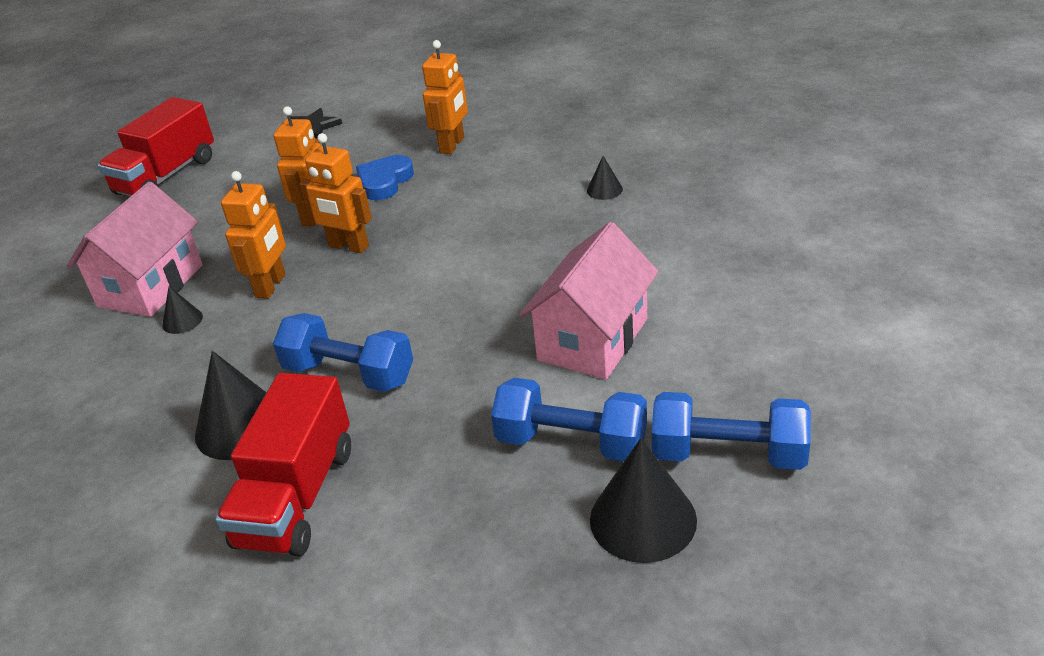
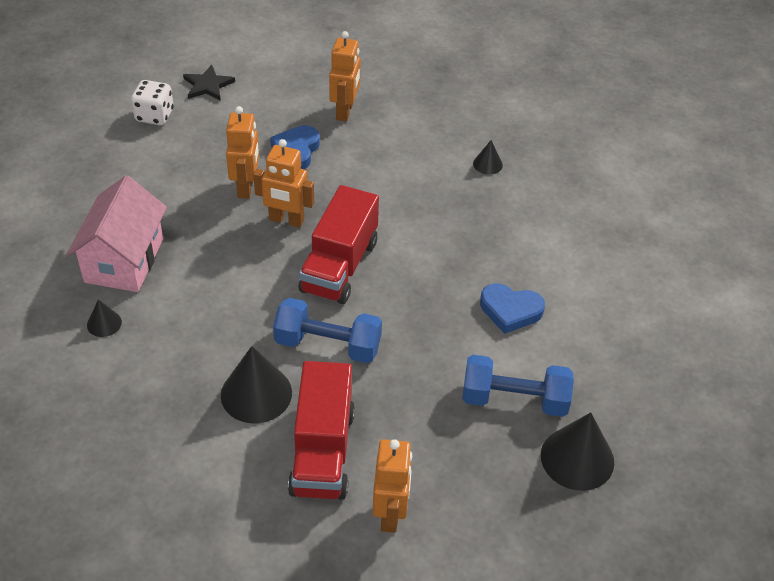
camera: 15 degrees left, 10 degrees up
red truck [98,97,214,196] -> red truck moved to [299,185,379,304]
black cone [162,286,203,334] -> black cone moved to [87,299,122,337]
orange robot [221,171,286,299] -> orange robot moved to [373,439,412,533]
pink house [519,222,659,380] -> blue heart [480,283,545,334]
blue dumbbell [652,392,811,470] -> none
none -> white dice [131,80,174,125]

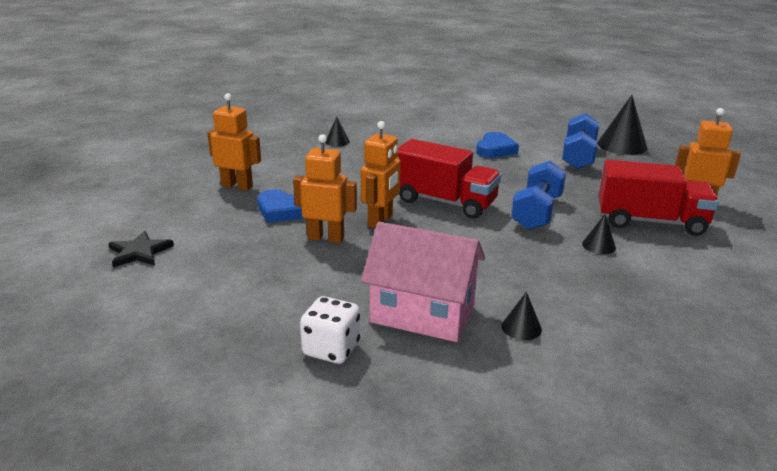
camera: 80 degrees left, 20 degrees down
white dice [131,80,174,125] -> white dice moved to [300,296,360,364]
black cone [221,346,292,424] -> black cone [582,214,616,254], size x0.50

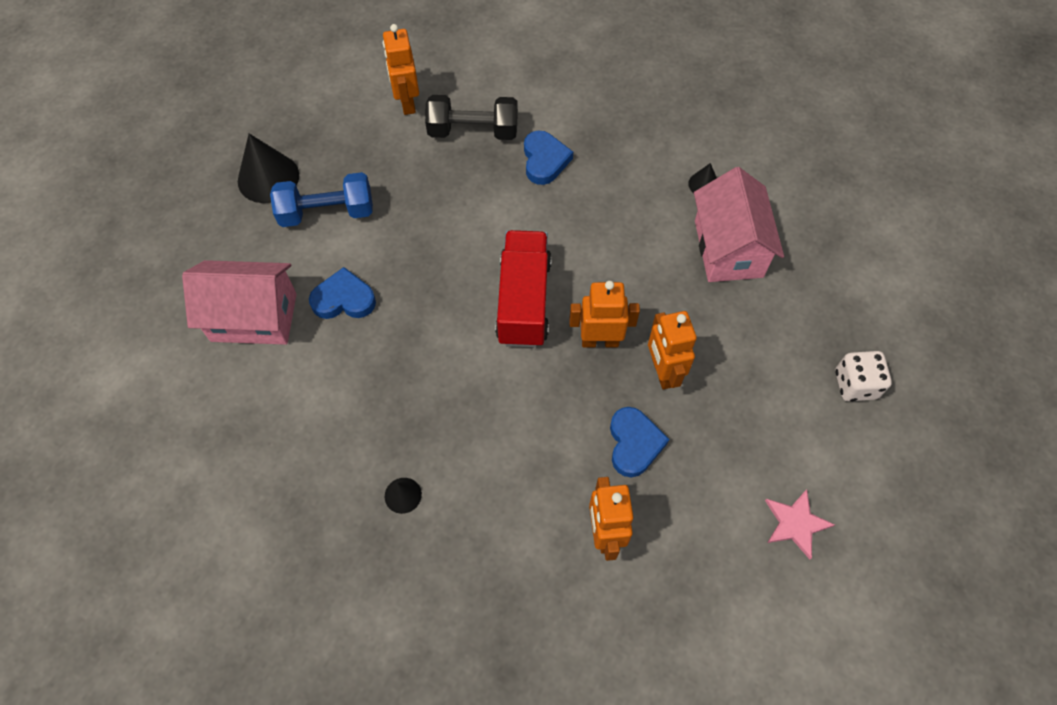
camera: 115 degrees left, 35 degrees up
black star [108,231,174,267] -> pink star [765,489,835,559]
white dice [300,296,360,364] -> white dice moved to [835,351,892,401]
blue dumbbell [511,161,566,230] -> none
black cone [582,214,616,254] -> blue heart [524,130,573,185]
red truck [599,160,719,236] -> black dumbbell [425,95,518,140]
none -> pink house [182,260,297,345]

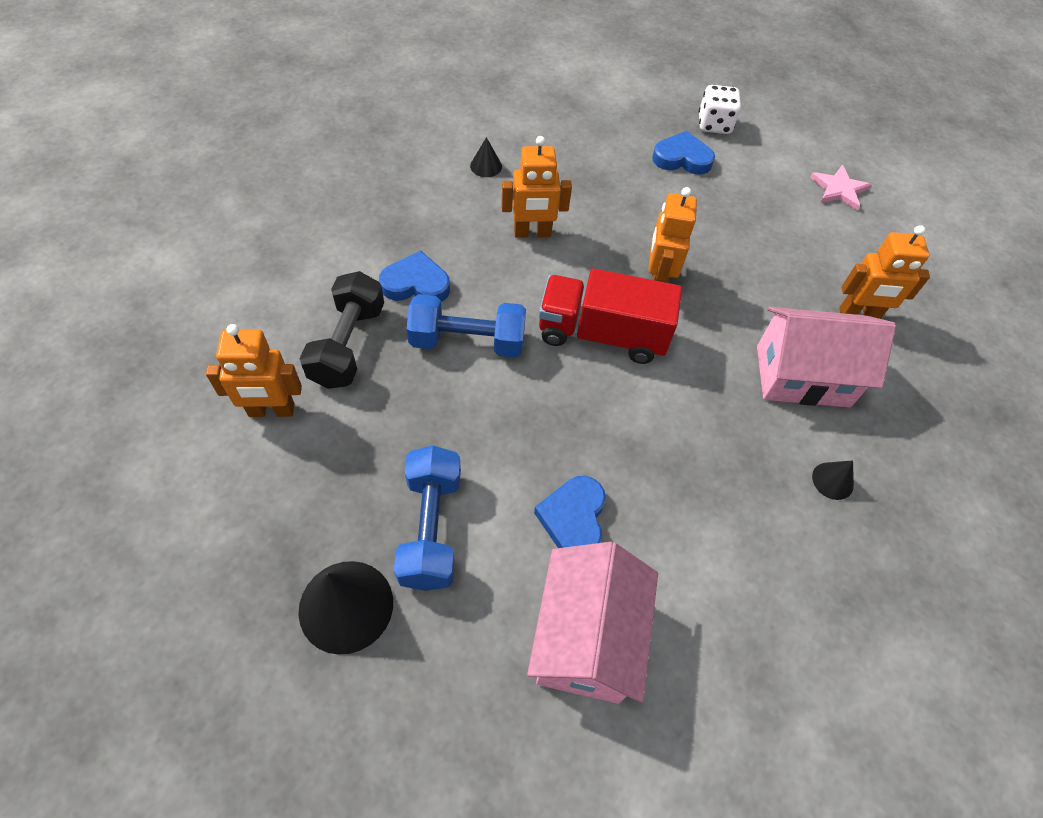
camera: 85 degrees left, 5 degrees down
blue heart [610,407,669,477] -> blue heart moved to [652,131,715,175]
orange robot [648,311,697,390] -> orange robot moved to [501,136,572,238]
pink house [694,167,784,282] -> pink house moved to [757,307,896,407]
none -> blue dumbbell [406,294,526,358]

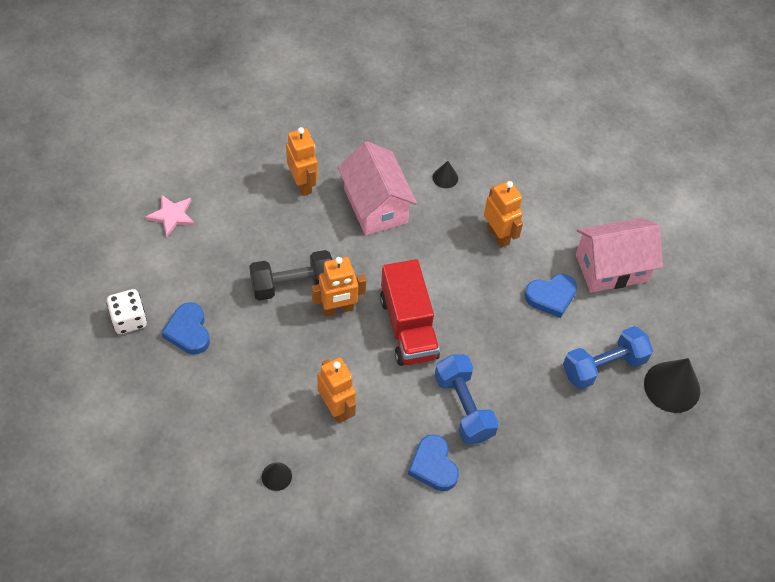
camera: 115 degrees left, 0 degrees up
orange robot [206,324,302,417] -> orange robot moved to [484,181,523,248]
black dumbbell [300,271,384,389] -> black dumbbell moved to [249,250,333,301]

